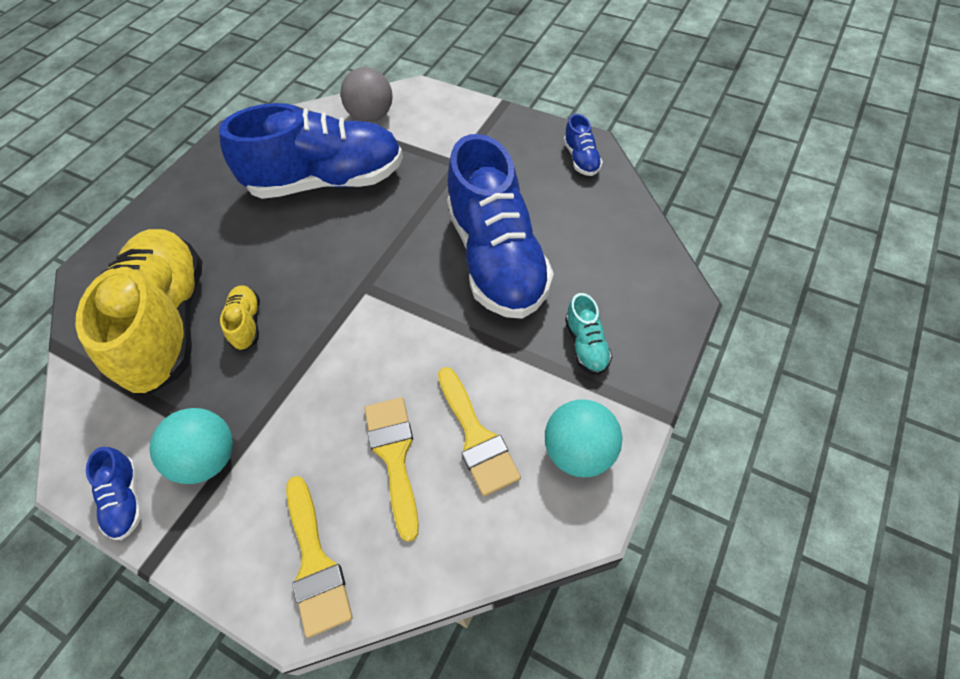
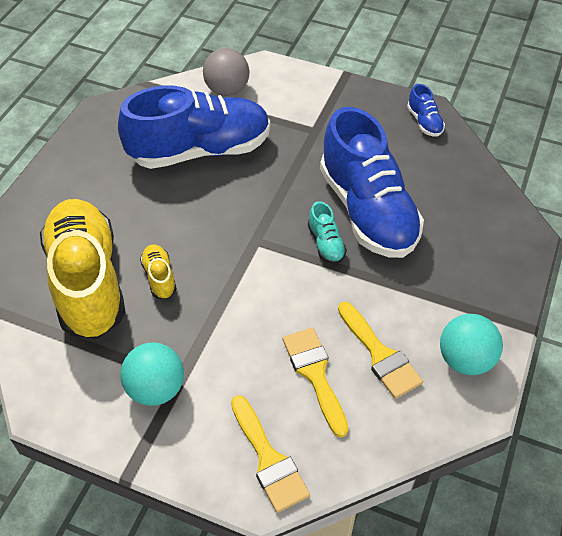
camera: 10 degrees left, 5 degrees down
blue shoe [86,447,142,540] -> none
turquoise shoe [565,293,613,375] -> turquoise shoe moved to [308,201,347,264]

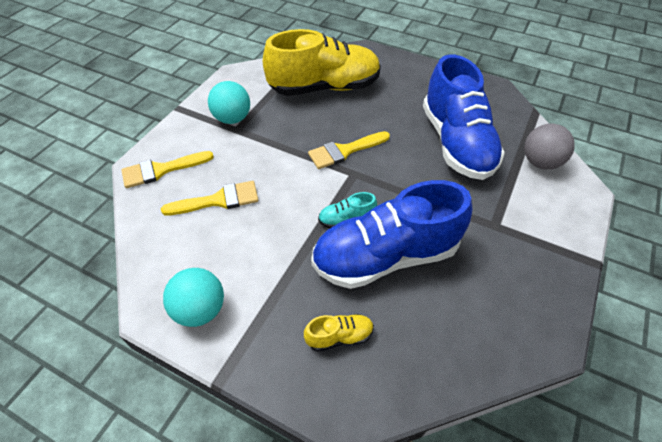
camera: 95 degrees right, 0 degrees up
yellow shoe [140,244,177,299] -> yellow shoe moved to [304,314,374,352]
yellow brush [338,301,423,399] -> yellow brush moved to [308,131,390,169]
blue shoe [407,84,445,137] -> none

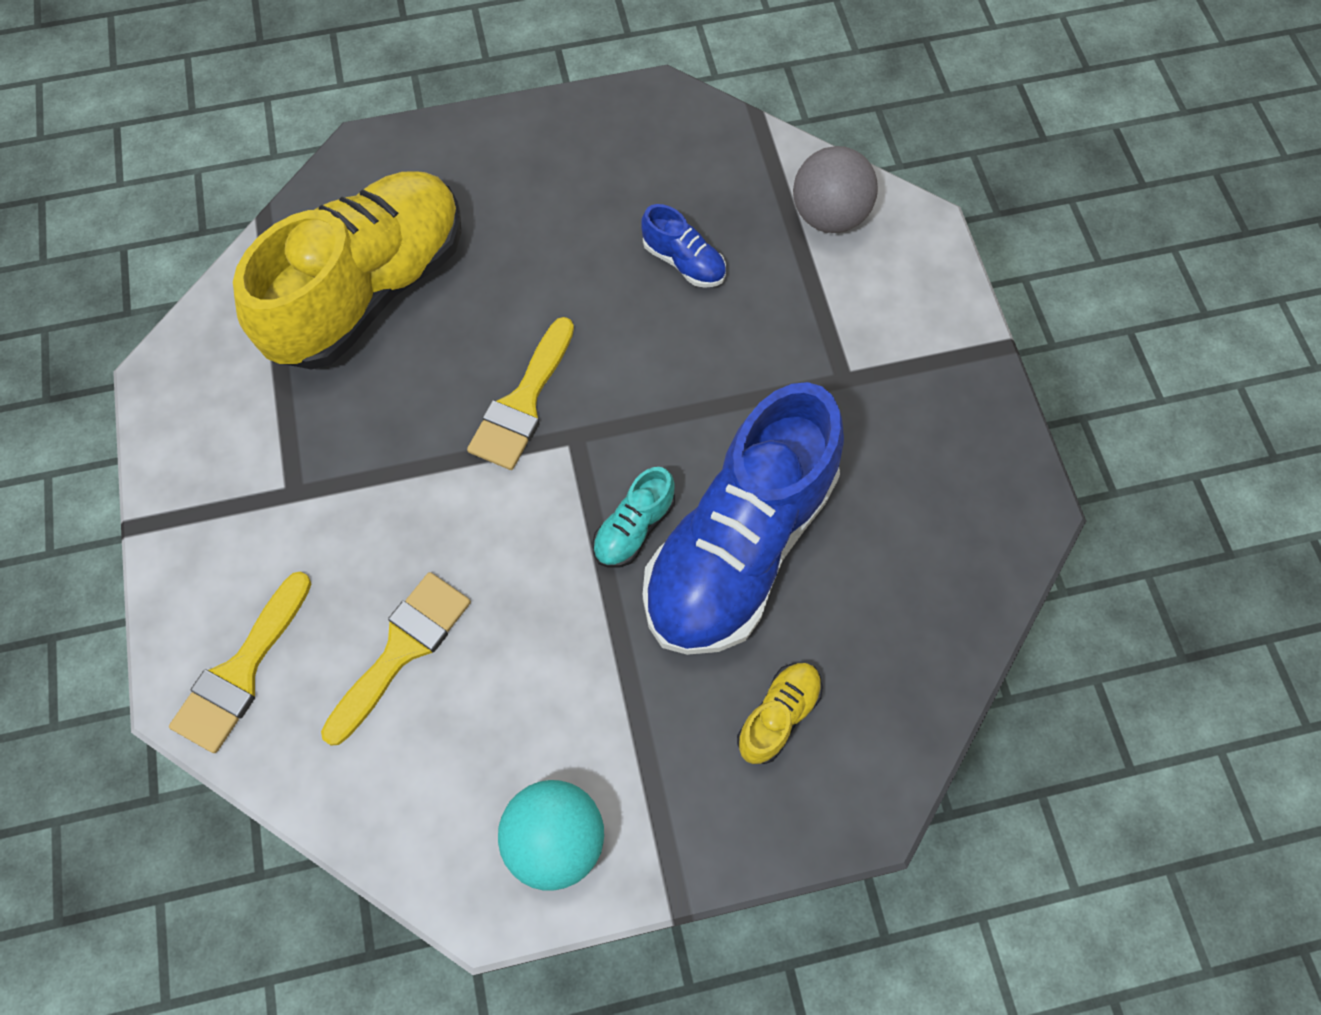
camera: 40 degrees left, 15 degrees up
turquoise ball [208,81,250,124] -> none
blue shoe [423,55,505,180] -> blue shoe [641,204,726,288], size x0.40

